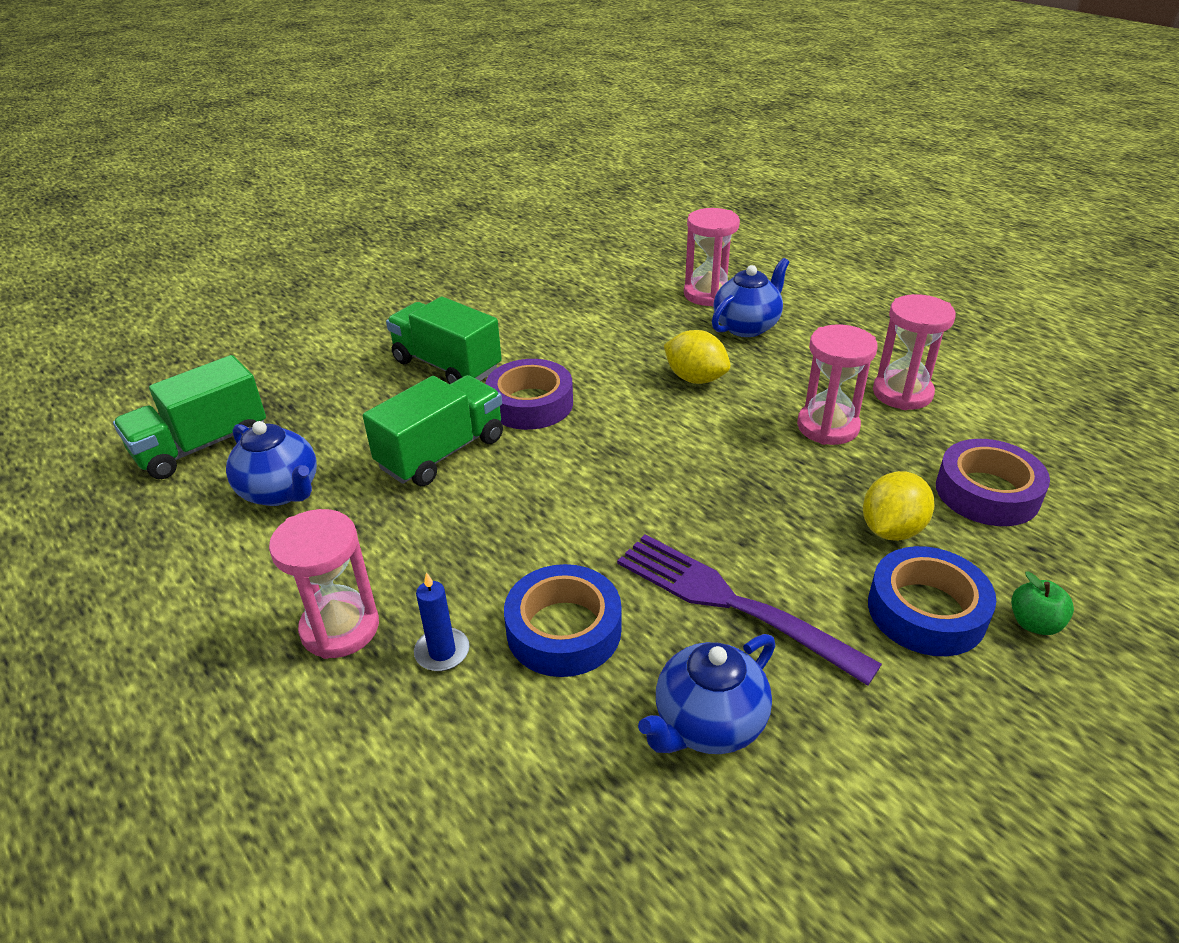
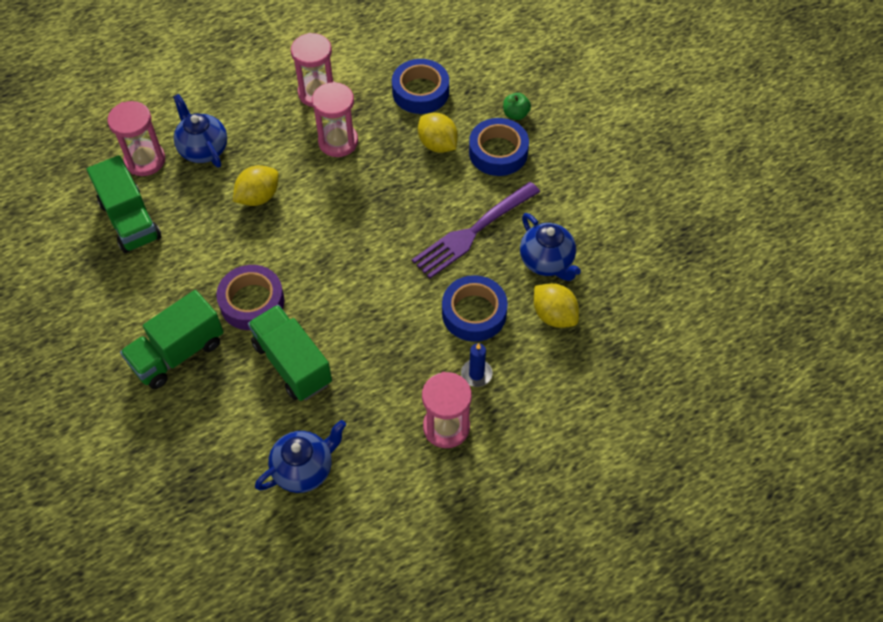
camera: 80 degrees left, 20 degrees up
green truck [113,355,266,479] -> green truck moved to [87,155,161,253]
purple tape [936,439,1050,526] -> blue tape [392,59,449,114]
none -> yellow lemon [534,283,579,328]

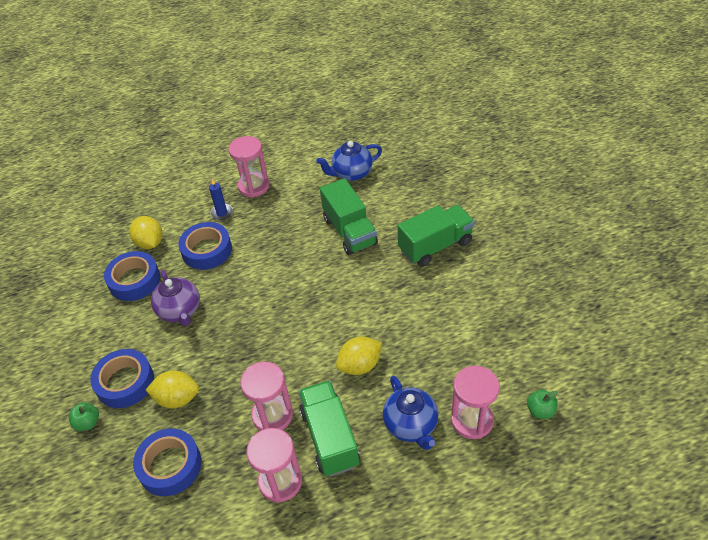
camera: 165 degrees left, 10 degrees down
green truck [87,155,161,253] -> green truck moved to [299,380,360,476]
purple tape [216,265,285,330] -> none
purple fork [412,182,540,279] -> purple teapot [151,270,200,326]
yellow lemon [418,113,458,153] -> yellow lemon turned 60 degrees counterclockwise [146,371,199,408]
blue teapot [520,213,581,281] -> blue tape [104,251,160,301]
none -> green apple [527,389,558,419]

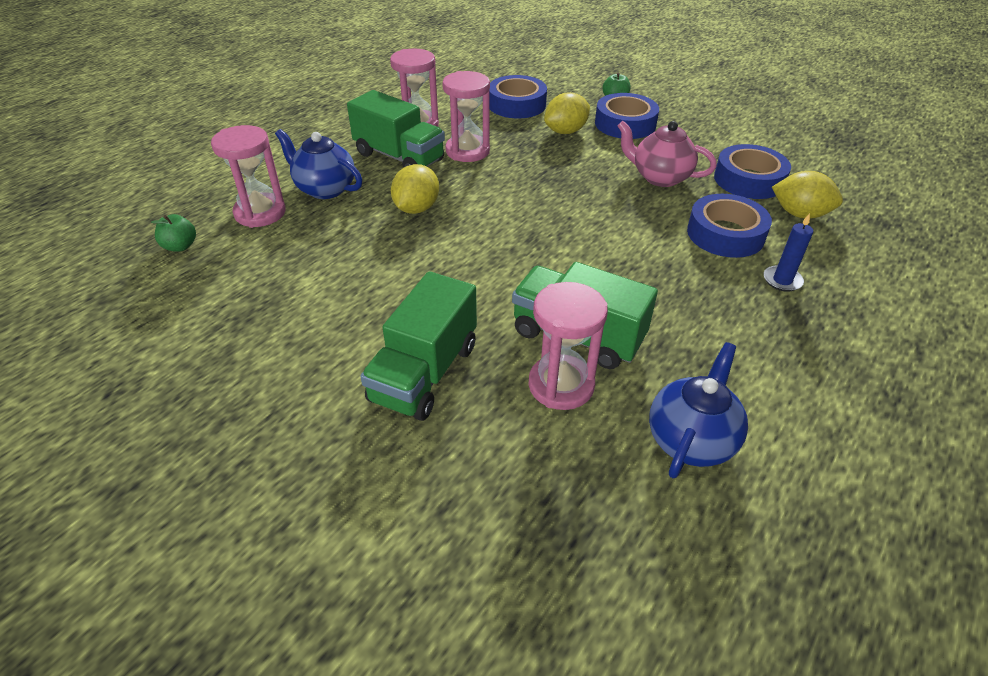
camera: 140 degrees right, 5 degrees down
purple teapot [151,270,200,326] -> pink teapot [617,121,717,187]
pink hourglass [229,136,270,198] -> pink hourglass moved to [529,282,608,410]

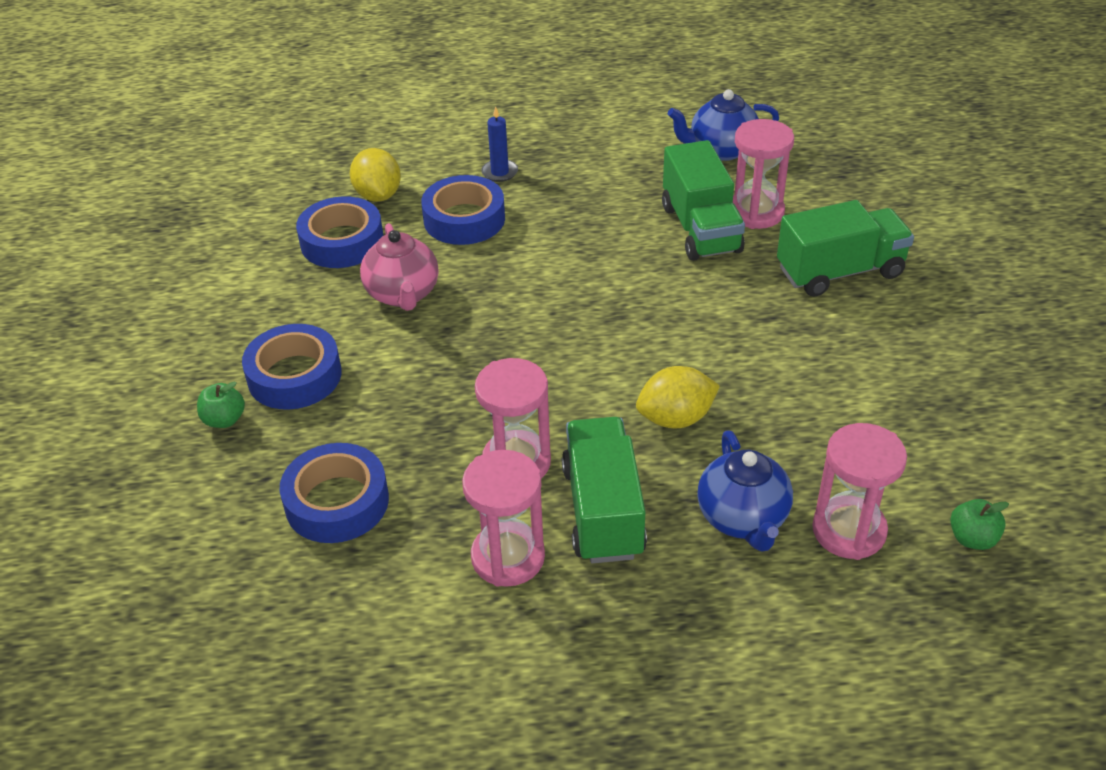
camera: 130 degrees left, 0 degrees up
yellow lemon [544,92,590,134] -> none

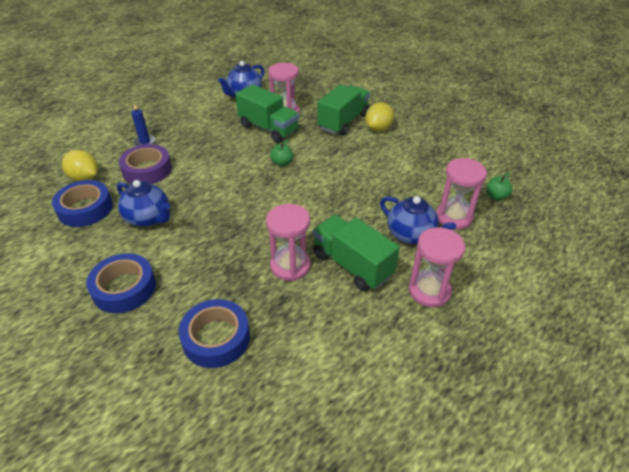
camera: 40 degrees left, 0 degrees up
green apple [197,381,245,428] -> green apple moved to [270,139,293,166]
pink teapot [360,223,439,311] -> blue teapot [117,180,170,227]
blue tape [421,175,505,245] -> purple tape [119,144,172,184]
pink hourglass [462,450,545,587] -> pink hourglass moved to [409,227,465,307]
yellow lemon [636,366,720,428] -> yellow lemon moved to [365,102,394,132]

